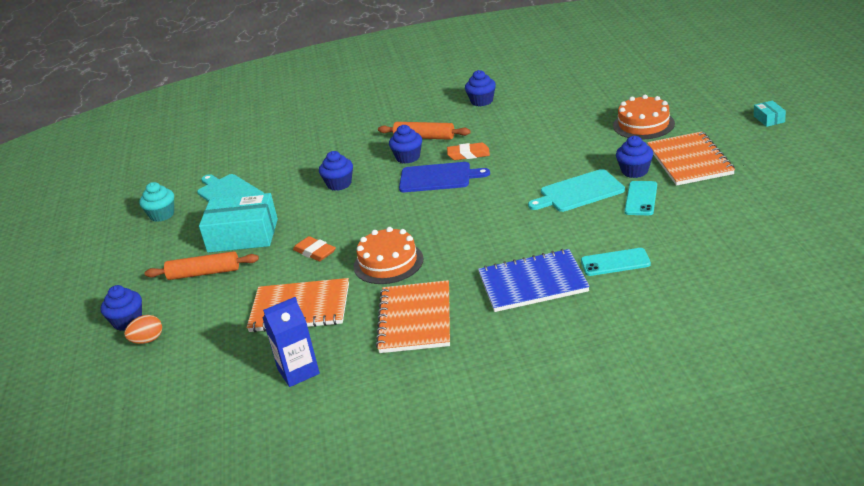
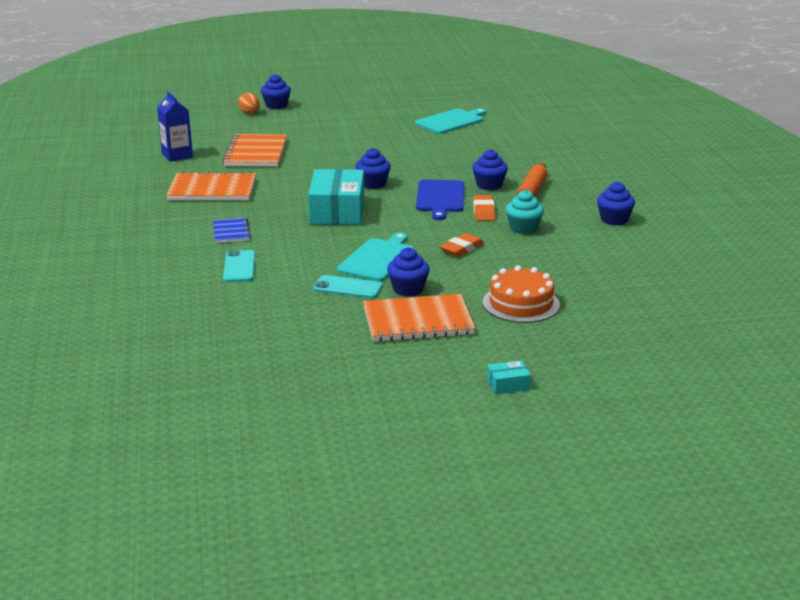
camera: 85 degrees right, 5 degrees down
turquoise cupcake [139,182,174,222] -> turquoise cupcake moved to [505,190,544,234]
orange rolling pin [145,251,259,280] -> none
turquoise box [199,193,278,253] -> turquoise box moved to [308,169,364,225]
orange eraser [293,236,336,261] -> orange eraser moved to [440,233,484,257]
blue cupcake [319,151,353,191] -> blue cupcake moved to [355,148,391,189]
orange cake [354,227,424,284] -> none
blue notebook [478,249,590,312] -> blue notebook [213,218,251,243], size x0.55
turquoise cutting board [528,169,625,212] -> turquoise cutting board turned 45 degrees clockwise [337,233,414,282]

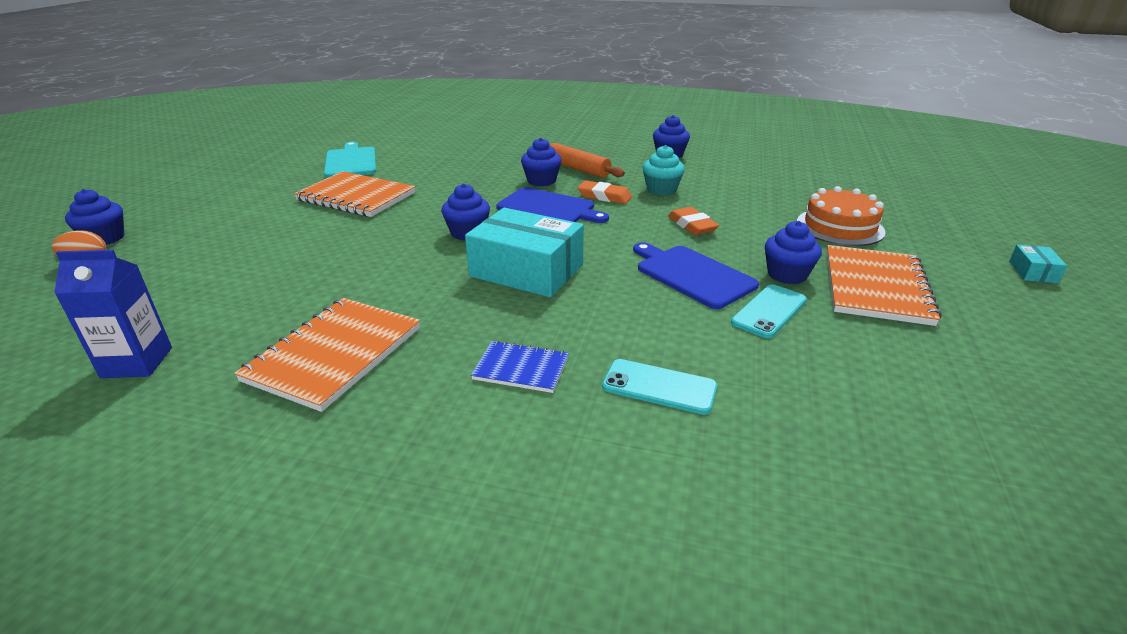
camera: 65 degrees left, 5 degrees up
orange notebook [222,134,287,167] -> orange notebook moved to [294,171,416,217]
turquoise cutting board [337,233,414,282] -> blue cutting board [633,242,759,309]

